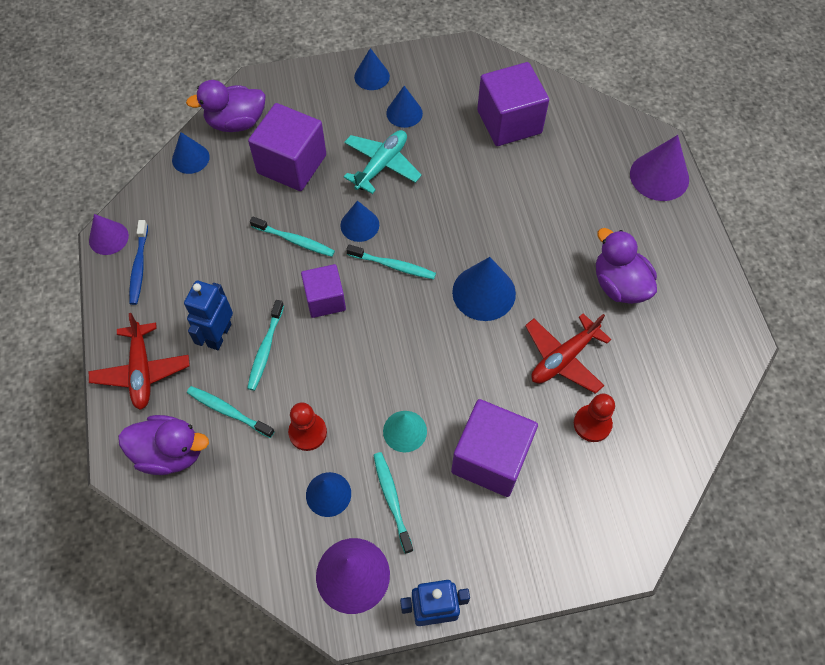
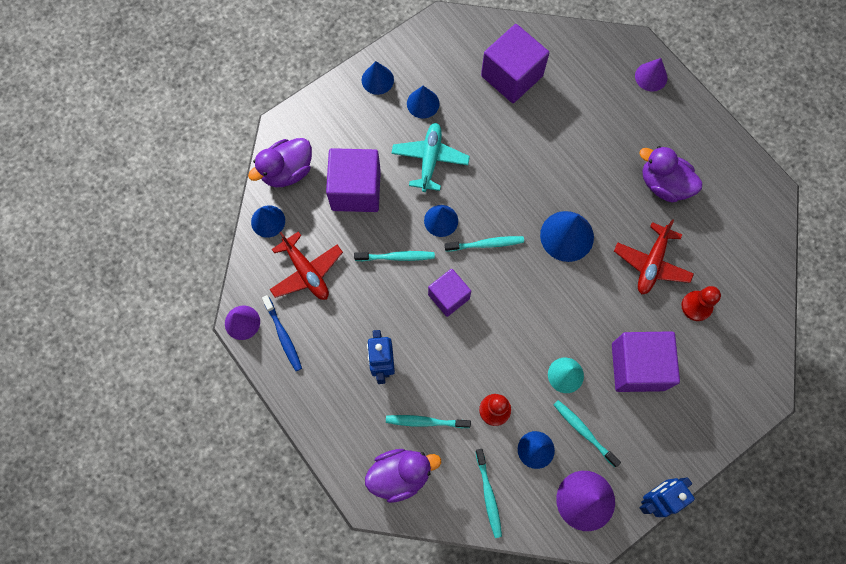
camera: 25 degrees left, 10 degrees up
red plane [89,313,190,410] -> red plane moved to [269,231,343,300]
turquoise toothbrush [247,300,284,391] -> turquoise toothbrush moved to [475,449,502,538]
purple cone [630,135,689,201] -> purple cone [635,58,667,92], size x0.64

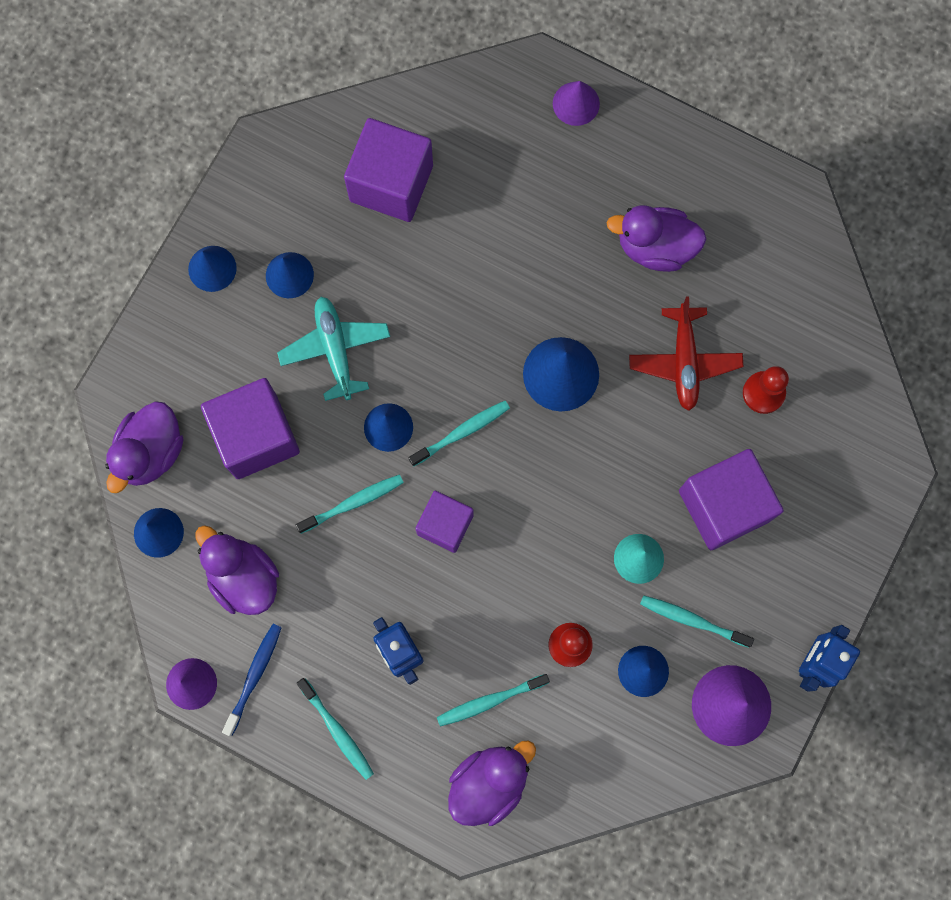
camera: 25 degrees left, 5 degrees up
blue toothbrush [262,295,302,371] -> blue toothbrush turned 105 degrees counterclockwise [222,624,282,736]
red plane [269,231,343,300] -> purple duck [196,525,279,615]
turquoise toothbrush [475,449,502,538] -> turquoise toothbrush moved to [297,678,374,780]

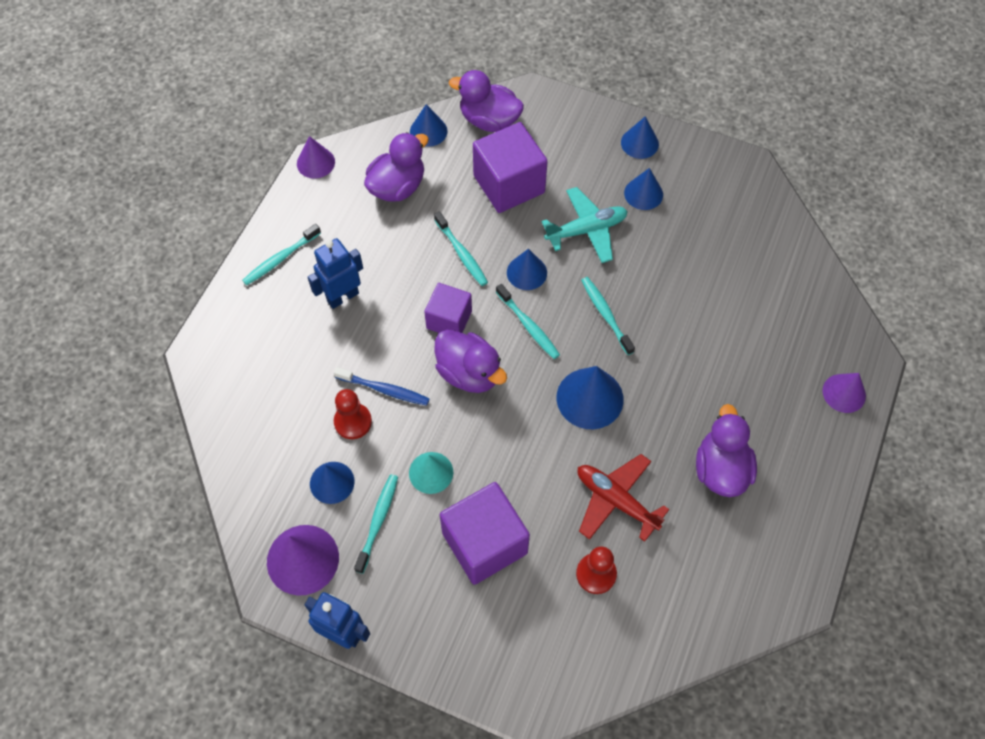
camera: 85 degrees right, 15 degrees down
blue toothbrush [222,624,282,736] -> blue toothbrush moved to [334,367,430,406]
purple cube [344,118,433,222] -> none
turquoise toothbrush [437,674,550,727] -> turquoise toothbrush moved to [581,277,635,355]
purple duck [448,740,536,826] -> purple duck moved to [435,330,507,393]
red plane [629,296,743,411] -> red plane turned 45 degrees clockwise [578,454,669,542]

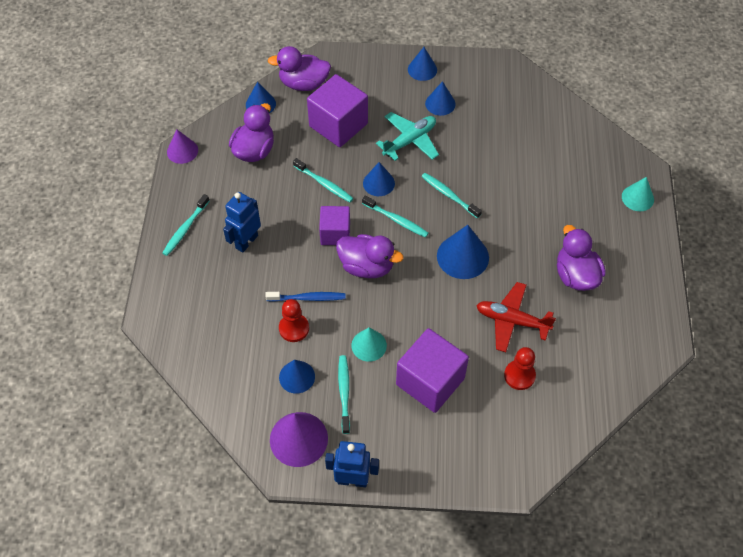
camera: 20 degrees left, 5 degrees down
purple cone [822,373,866,413] -> turquoise cone [622,177,654,211]

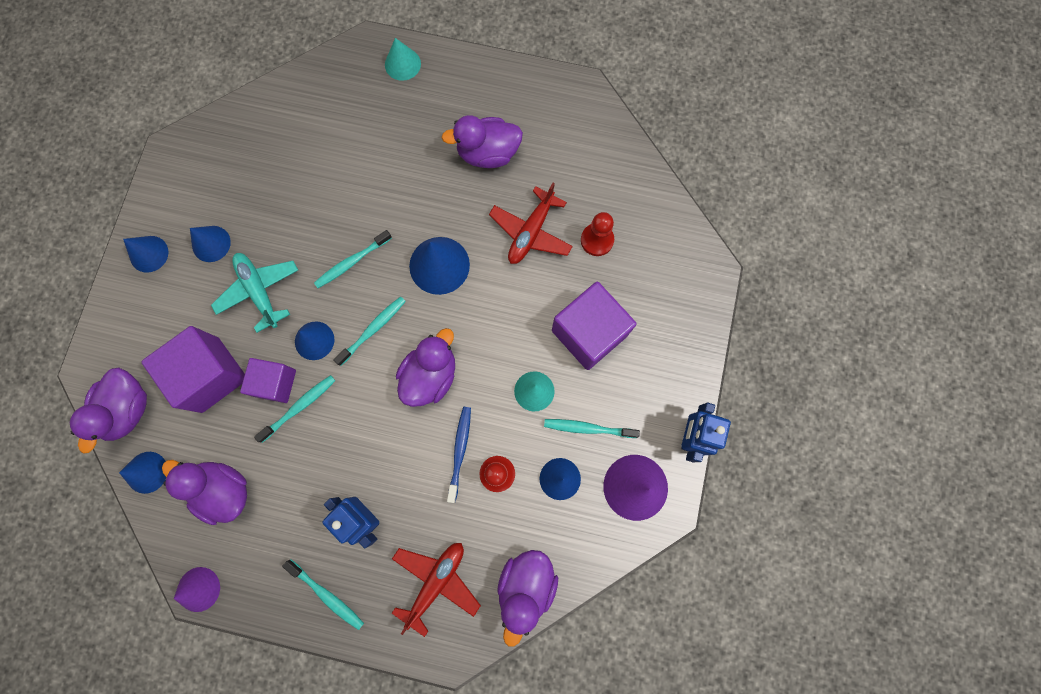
camera: 80 degrees left, 20 degrees up
purple cube [319,206,350,245] -> purple cube moved to [240,358,296,403]
none -> red plane [392,543,481,637]
none -> purple duck [497,550,558,647]

